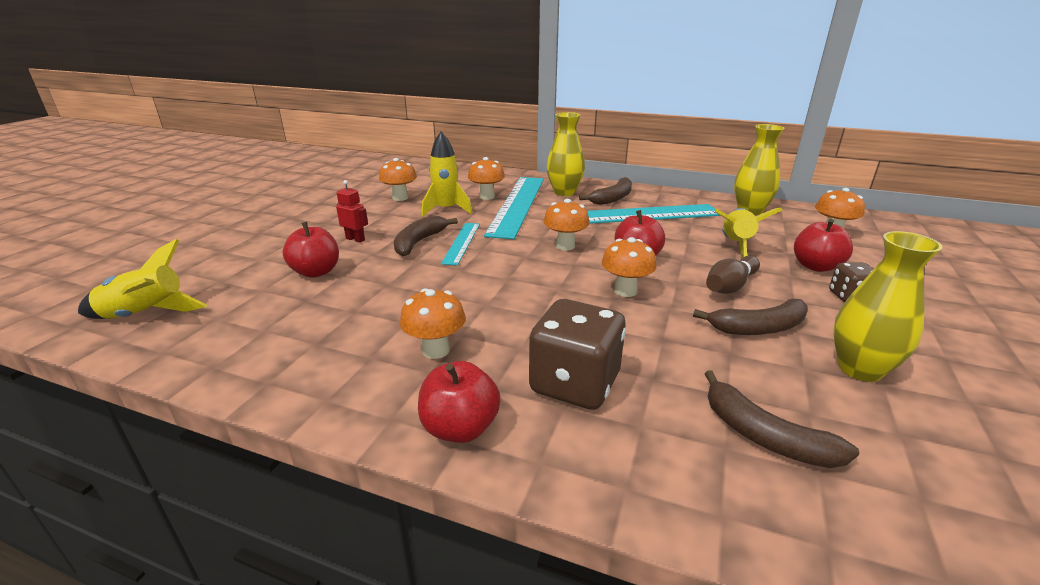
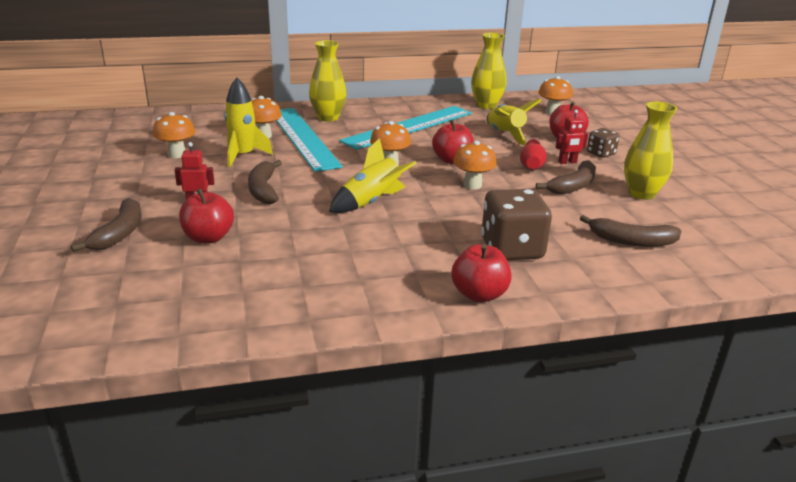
camera: 35 degrees left, 0 degrees up
yellow rocket [78,239,207,319] -> yellow rocket moved to [329,138,417,213]
orange mushroom [400,288,466,359] -> none
turquoise ruler [441,223,480,266] -> none
brown banana [579,177,632,205] -> brown banana moved to [71,198,142,252]
brown bowling pin [706,256,760,294] -> red bowling pin [520,139,547,170]
none -> red robot [556,109,588,164]

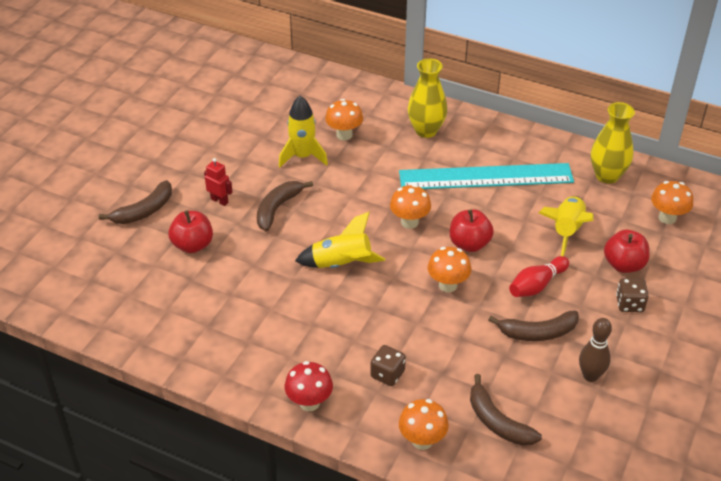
camera: 40 degrees right, 15 degrees up
orange mushroom [153,112,195,158] -> orange mushroom moved to [399,399,449,450]
turquoise ruler [276,108,343,172] -> none
red apple [451,244,512,302] -> red mushroom [285,361,333,411]
brown dice [481,189,552,260] -> brown dice [370,345,406,386], size x0.54
red robot [556,109,588,164] -> none
yellow vase [624,102,677,200] -> brown bowling pin [579,318,612,382]

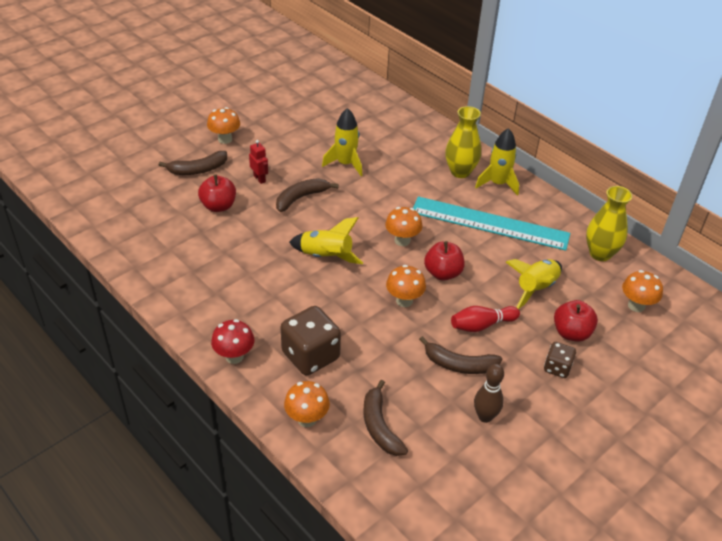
camera: 20 degrees right, 0 degrees up
orange mushroom [325,99,363,140] -> orange mushroom moved to [207,107,240,144]
brown dice [370,345,406,386] -> brown dice [281,306,341,375], size x1.85
none -> yellow rocket [475,128,519,196]

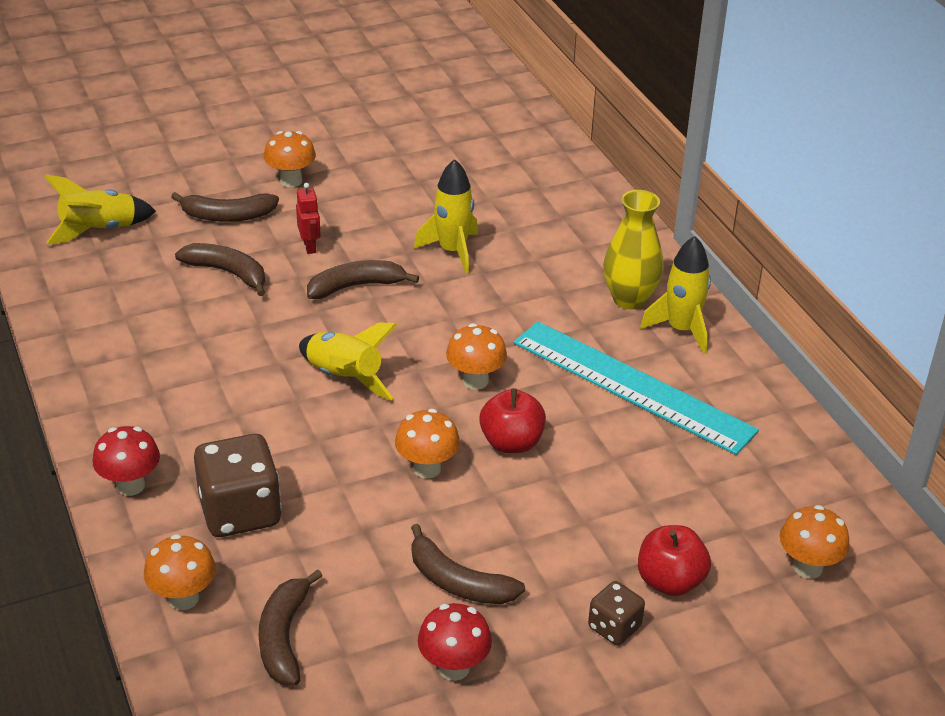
camera: 20 degrees right, 5 degrees down
red apple [198,175,236,212] -> brown banana [175,243,265,296]
red bowling pin [451,306,520,332] -> none
brown bowling pin [474,364,504,423] -> red mushroom [418,603,492,681]
yellow rocket [506,259,562,309] -> yellow rocket moved to [44,174,156,244]
yellow vase [586,186,632,261] -> none

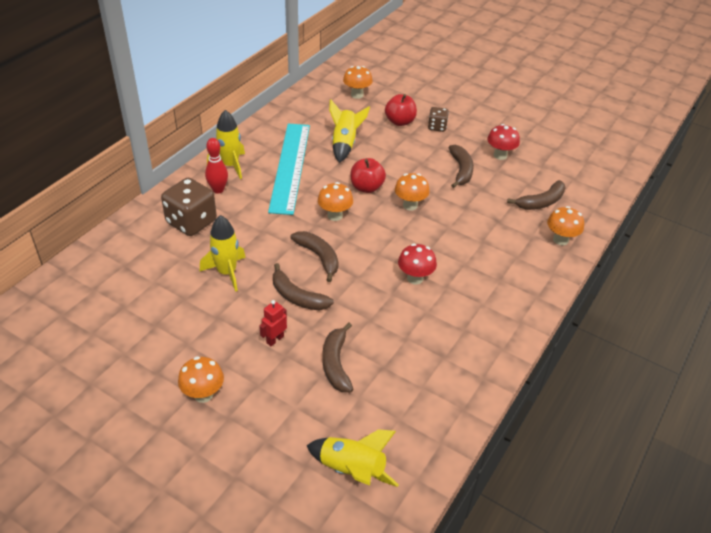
camera: 125 degrees left, 5 degrees up
red mushroom [92,426,160,496] -> red mushroom moved to [398,243,437,285]
brown banana [171,192,279,222] -> brown banana moved to [290,231,338,282]
brown dice [194,434,282,537] -> brown dice moved to [161,178,217,236]
yellow rocket [299,322,397,400] -> yellow rocket moved to [329,99,370,163]
yellow vase [603,190,664,309] -> red bowling pin [205,138,228,194]

